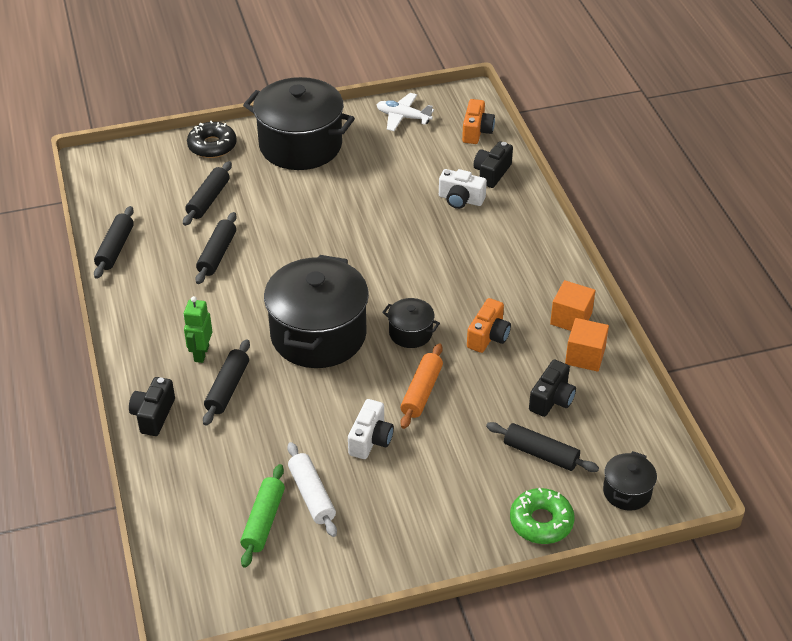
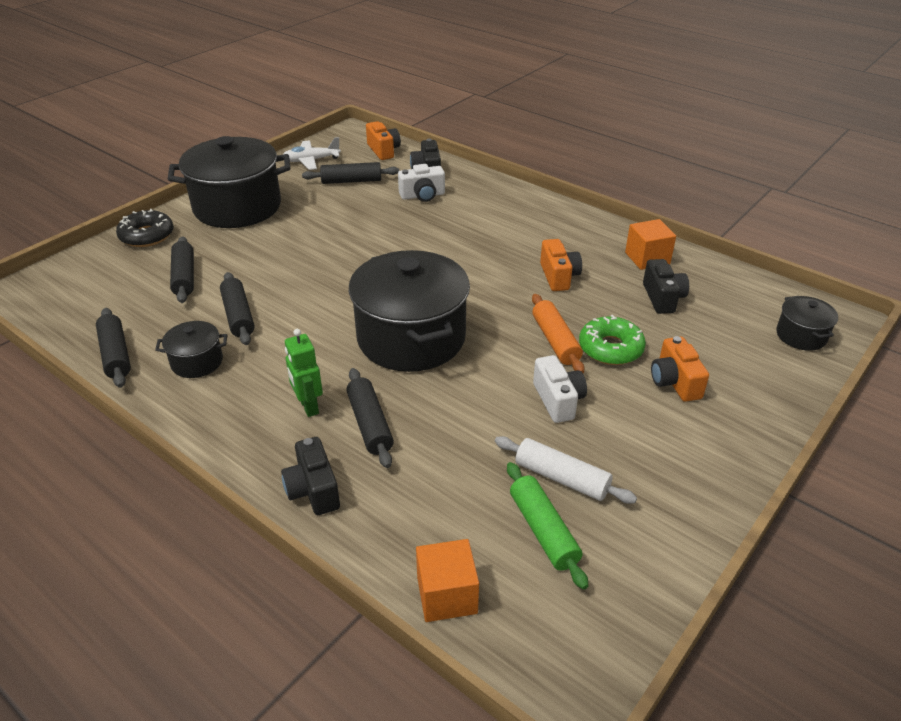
camera: 35 degrees left, 5 degrees down
black pot [382,298,440,348] -> black pot moved to [155,321,227,378]
black rolling pin [486,422,599,472] -> black rolling pin moved to [302,162,399,184]
green donut [510,488,575,544] -> green donut moved to [579,315,646,365]
orange cube [550,280,595,331] -> orange cube moved to [416,539,479,622]
none -> orange camera [651,336,709,402]

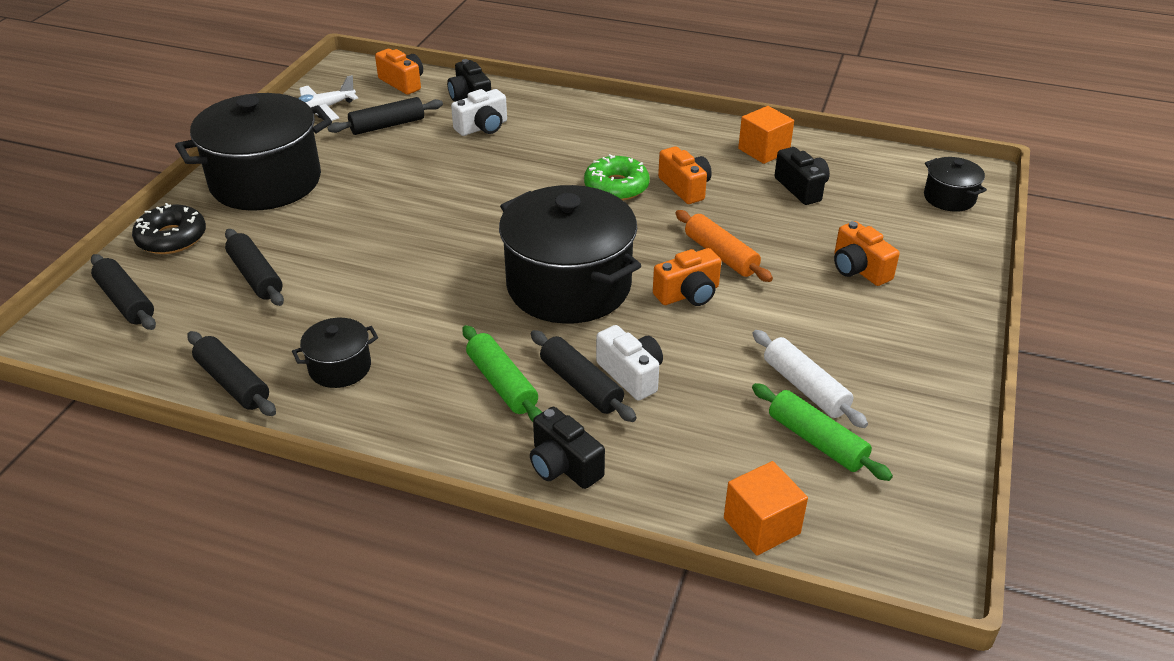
camera: 20 degrees left, 0 degrees up
black rolling pin [220,272,254,345] -> black rolling pin moved to [91,254,156,330]
green robot [285,329,323,417] -> green rolling pin [462,325,542,422]
white rolling pin [495,436,637,504] -> white rolling pin turned 45 degrees clockwise [753,330,868,428]
white camera [533,355,587,423] -> white camera moved to [596,325,663,401]
green donut [579,315,646,365] -> green donut moved to [584,154,650,200]
none -> orange camera [653,248,721,306]

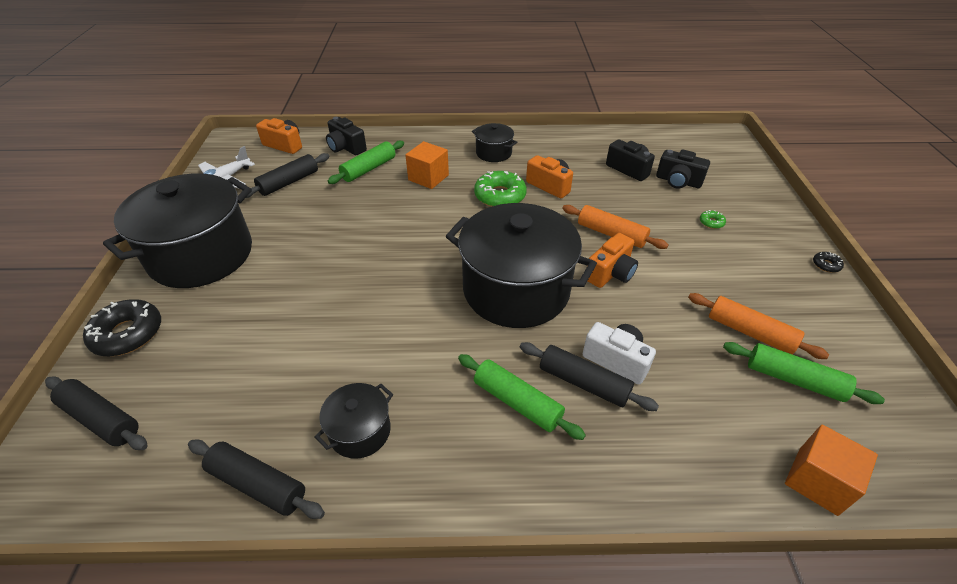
camera: 20 degrees left, 5 degrees up
black rolling pin [225,229,284,306] -> none
white camera [451,89,507,136] -> green rolling pin [328,141,404,184]
black camera [530,407,605,489] -> black camera moved to [656,150,710,189]
orange cube [738,106,794,164] -> orange cube moved to [405,141,449,189]
white rolling pin [753,330,868,428] -> orange rolling pin [688,293,829,359]
orange camera [834,221,900,286] -> green donut [700,210,726,229]
black pot [924,157,987,212] -> black pot moved to [472,123,517,162]
none -> black donut [813,252,844,273]

